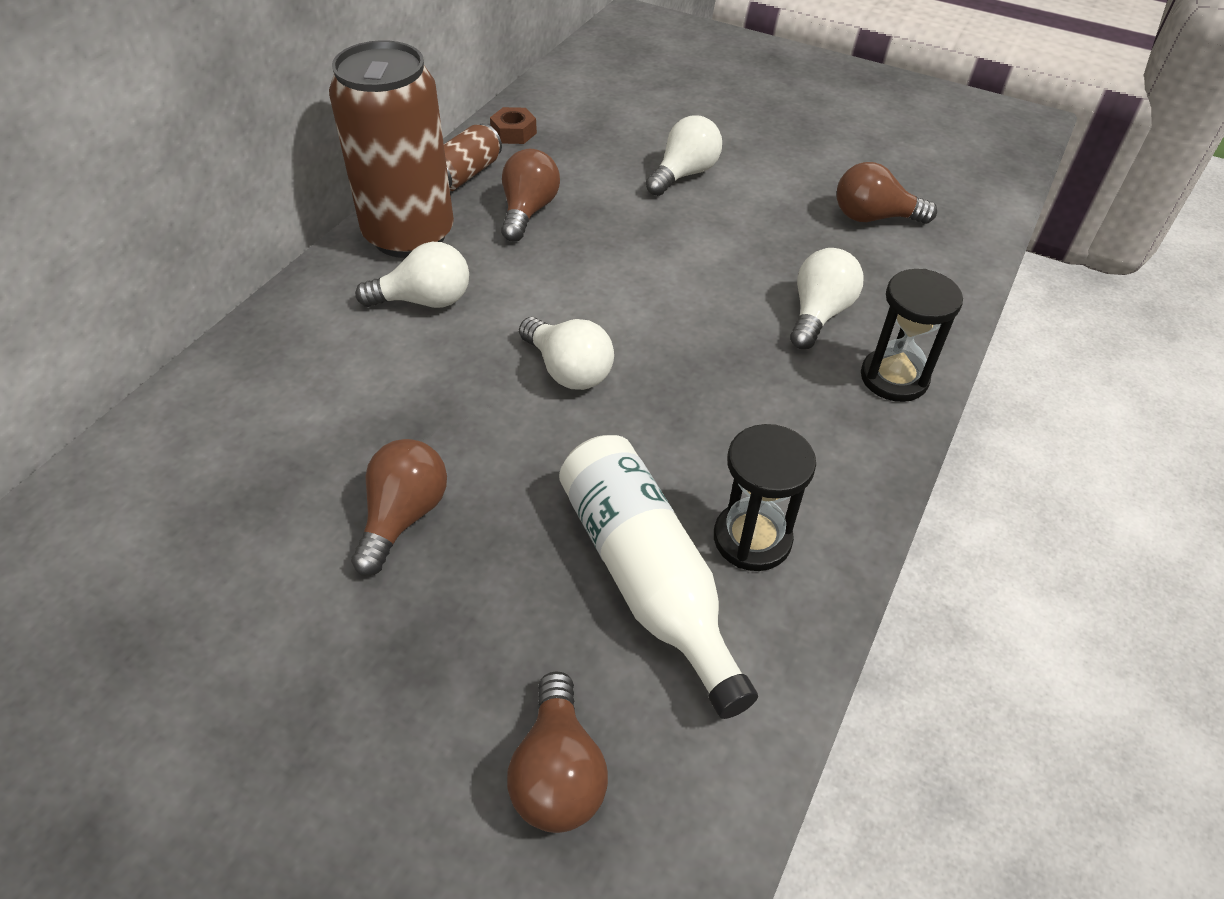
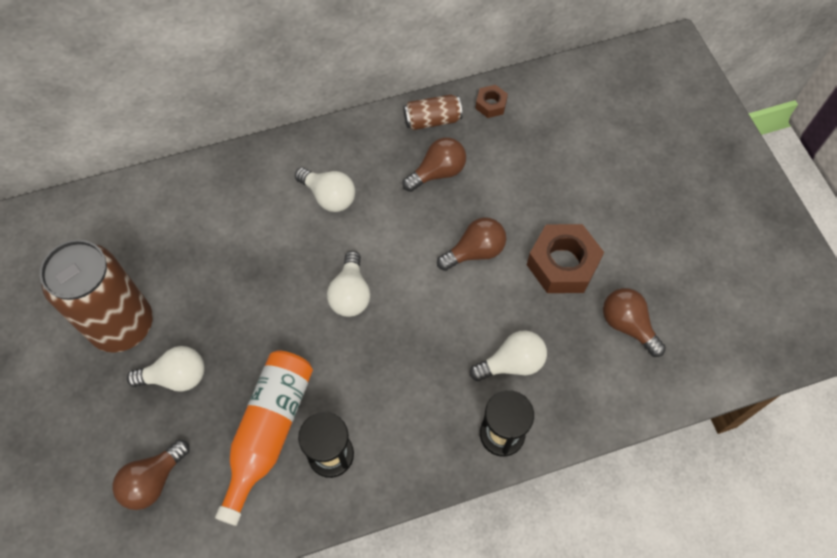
camera: 45 degrees right, 15 degrees up
brown can [329,40,454,258] -> brown can moved to [40,240,153,353]
brown light bulb [351,439,447,576] -> brown light bulb moved to [437,217,506,271]
white bottle [559,435,758,719] -> orange bottle [215,350,313,526]
white light bulb [646,115,722,196] -> white light bulb moved to [127,346,205,392]
none -> brown nut [527,224,604,293]

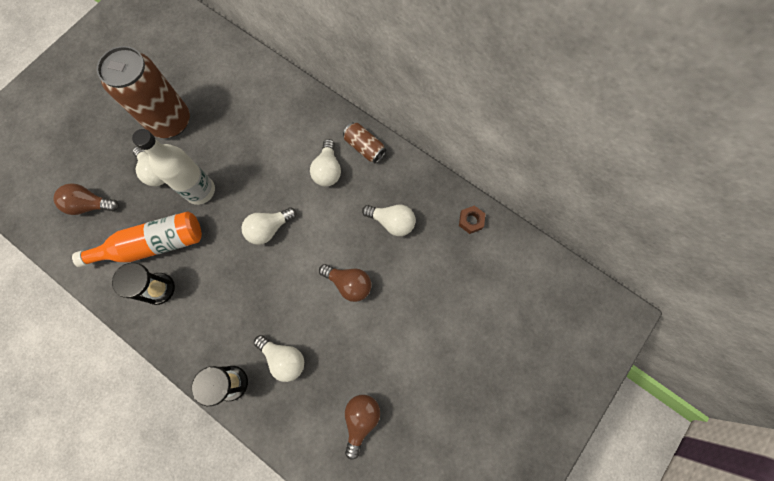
camera: 55 degrees right, 10 degrees up
brown light bulb [402,137,466,192] -> white light bulb [362,205,415,236]
brown can [403,94,462,130] -> brown can moved to [343,122,386,163]
brown nut [527,224,604,293] -> none
none -> white bottle [132,129,215,205]

